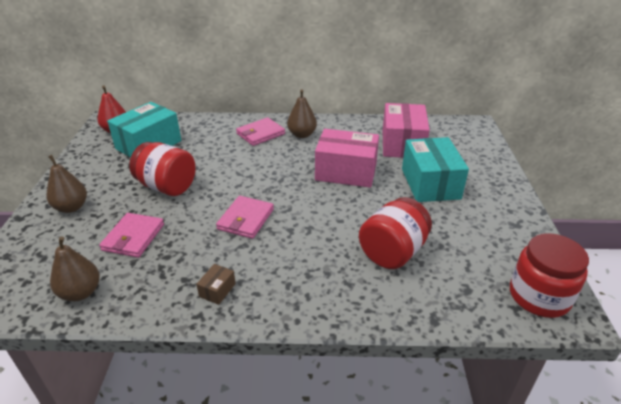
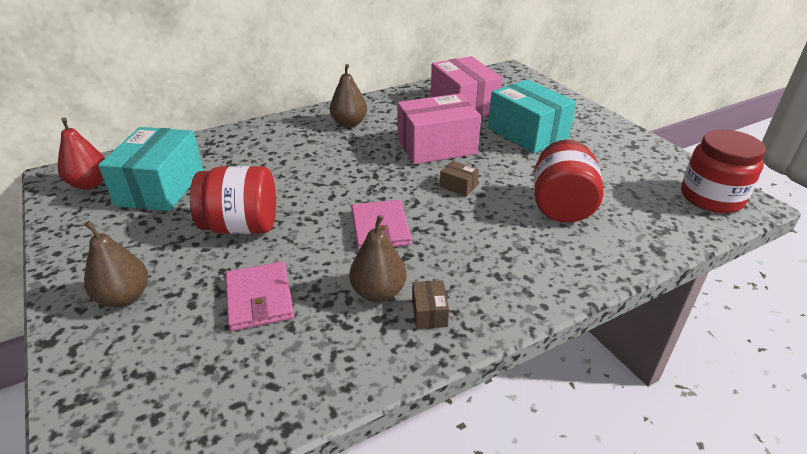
camera: 30 degrees left, 0 degrees up
brown pear [50,236,100,301] -> brown pear moved to [349,215,406,302]
pink wallet [236,117,285,146] -> none
none -> brown box [440,161,479,196]

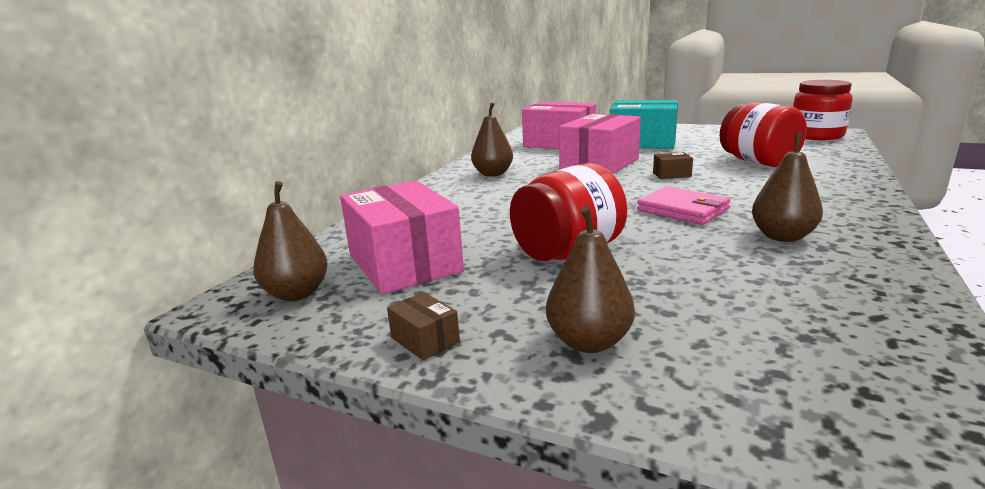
camera: 35 degrees left, 15 degrees down
red pear [58,117,105,189] -> brown pear [253,181,328,301]
turquoise box [98,127,203,211] -> pink box [340,180,464,294]
pink wallet [225,261,294,331] -> none
brown box [412,280,449,329] -> brown box moved to [387,292,460,360]

